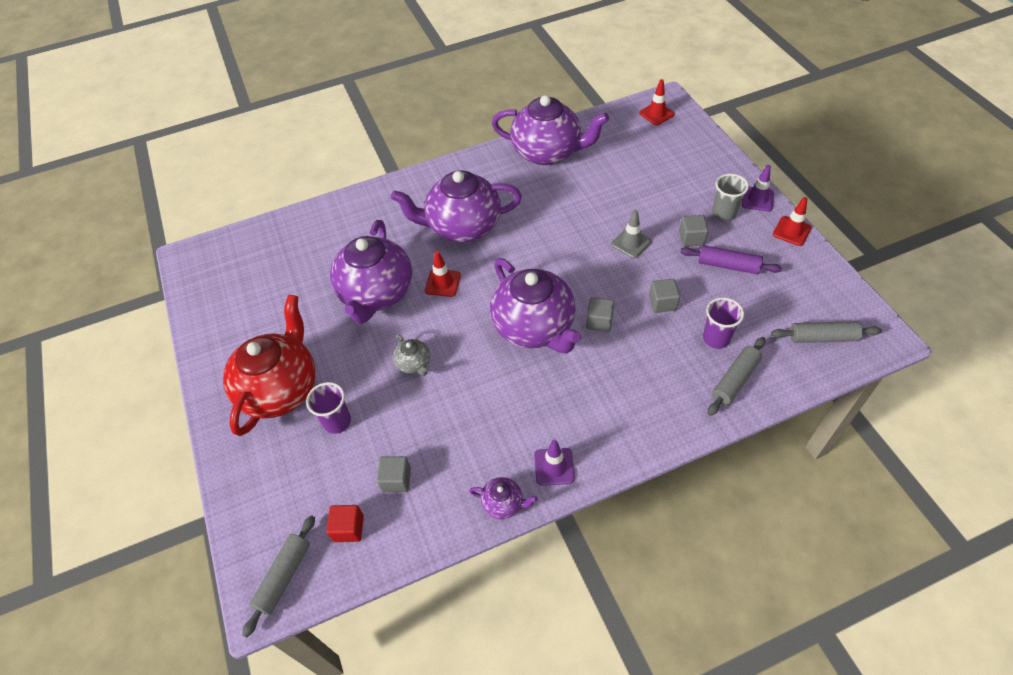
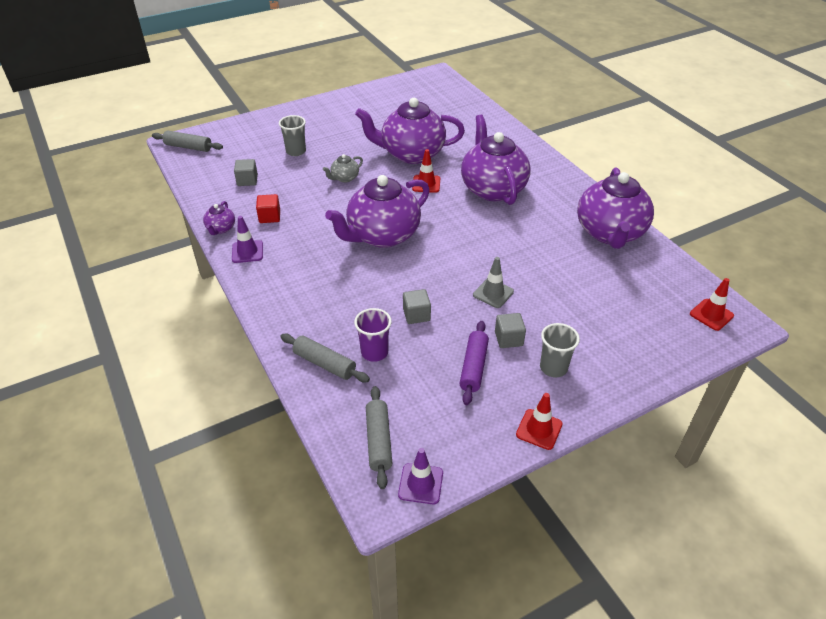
camera: 80 degrees right, 10 degrees down
red teapot [223,295,316,436] -> none
purple cup [306,382,351,434] -> grey cup [279,115,306,156]
red cube [326,505,364,542] -> red cube moved to [256,194,280,223]
grey cube [586,297,614,332] -> none
purple traffic cone [741,165,774,212] -> purple traffic cone moved to [398,448,443,504]

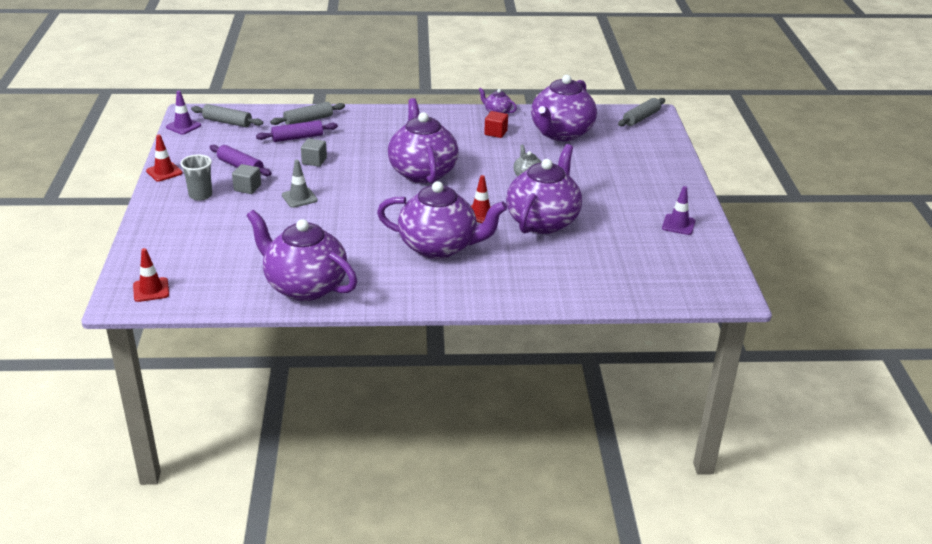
camera: 115 degrees right, 10 degrees down
purple traffic cone [232,216,263,263] -> purple traffic cone moved to [662,186,695,235]
grey cube [234,159,258,186] -> purple teapot [531,75,597,141]
grey cup [279,115,306,156] -> none
purple cup [354,308,392,362] -> purple rolling pin [256,120,338,142]

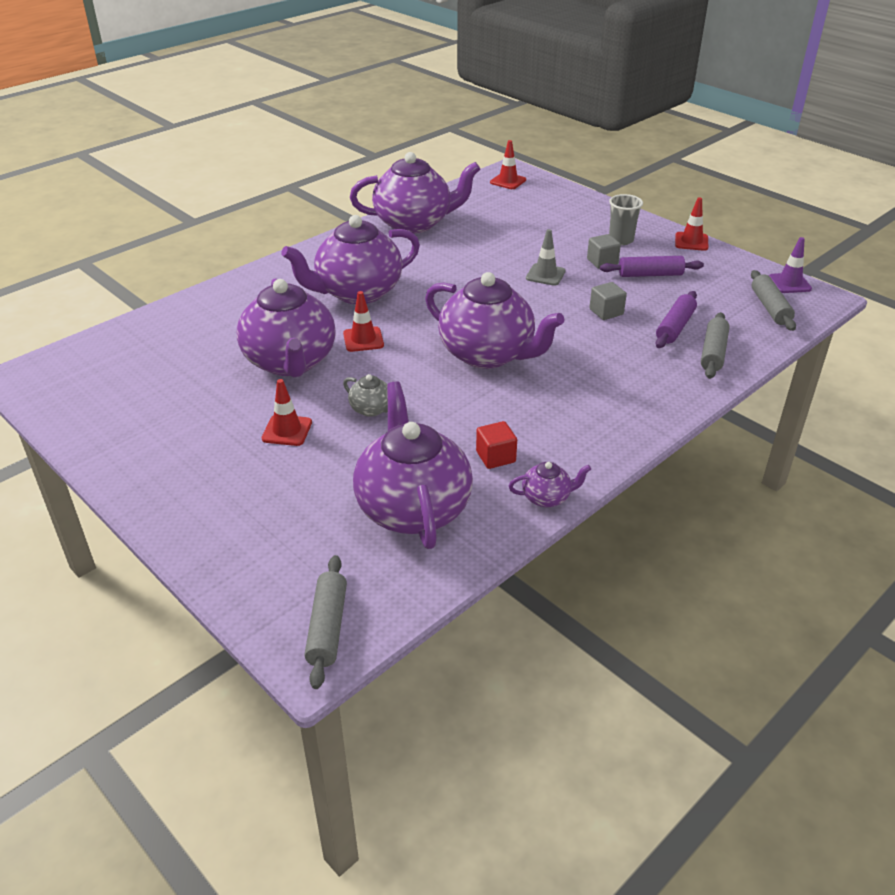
camera: 140 degrees right, 5 degrees up
grey rolling pin [191,104,263,127] -> grey rolling pin turned 75 degrees counterclockwise [751,270,796,331]
purple traffic cone [662,186,695,235] -> none
none -> red traffic cone [262,379,312,446]

